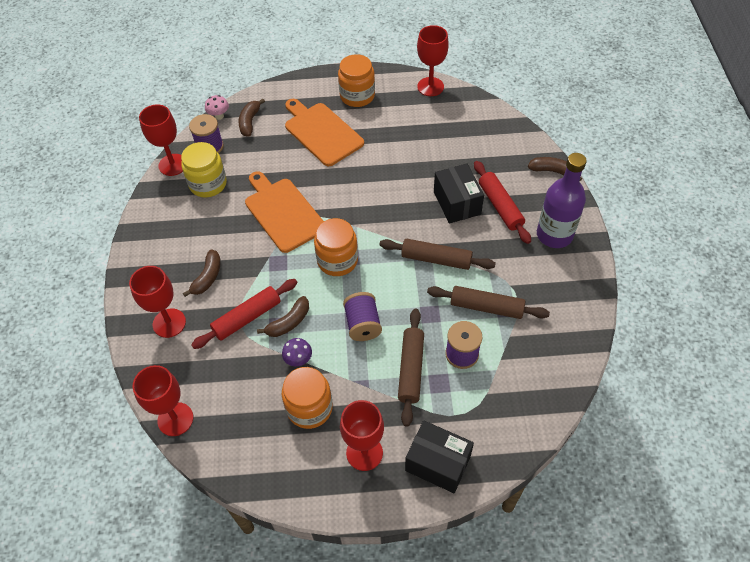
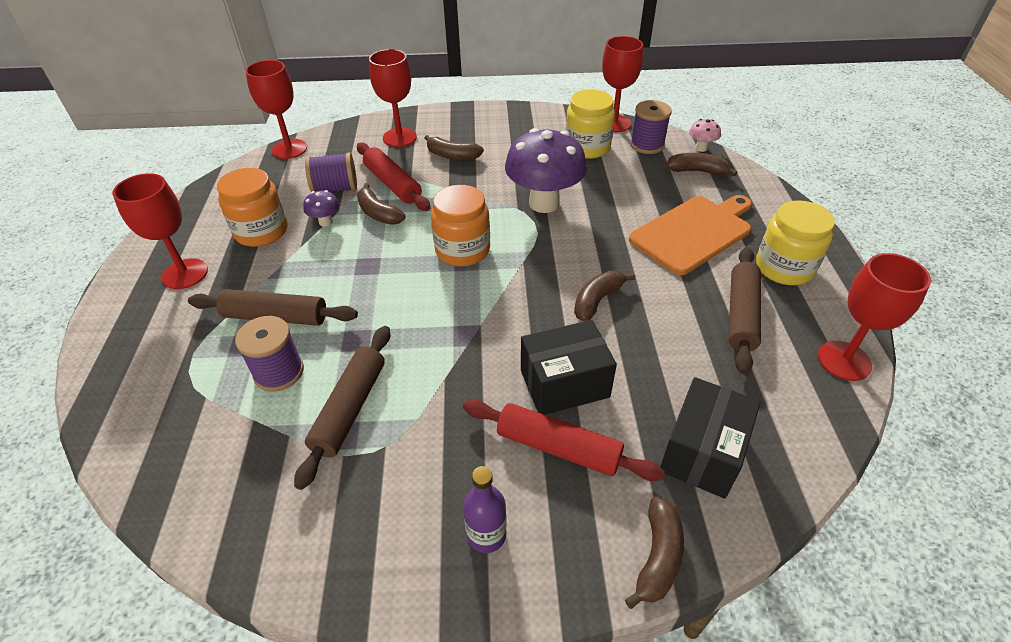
camera: 90 degrees right, 10 degrees down
orange cutting board [245,171,324,253] -> purple mushroom [505,128,587,213]
orange jar [338,54,375,107] -> yellow jar [756,200,835,285]
purple spool [343,292,382,341] -> purple spool moved to [305,152,357,192]
brown rolling pin [379,239,496,270] -> brown rolling pin moved to [728,247,761,374]
black box [405,420,474,493] -> black box moved to [660,377,761,499]
red rolling pin [474,161,531,244] -> red rolling pin turned 45 degrees clockwise [463,399,665,481]
purple bottle [537,153,587,248] -> purple bottle [463,466,507,553], size x0.54
none -> brown banana [574,271,635,322]

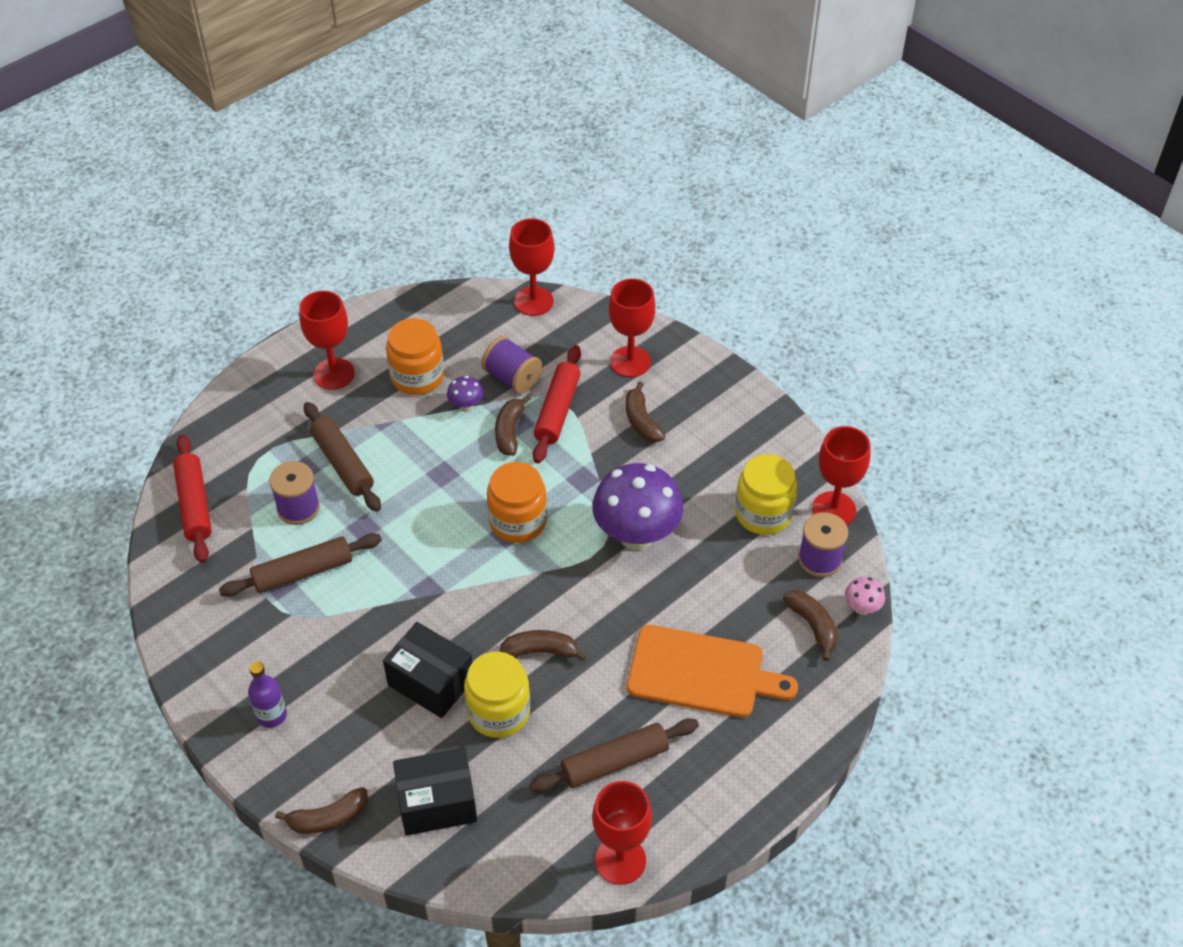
camera: 50 degrees right, 5 degrees up
red rolling pin [463,399,665,481] -> red rolling pin moved to [173,434,212,563]
yellow jar [756,200,835,285] -> yellow jar moved to [464,652,530,738]

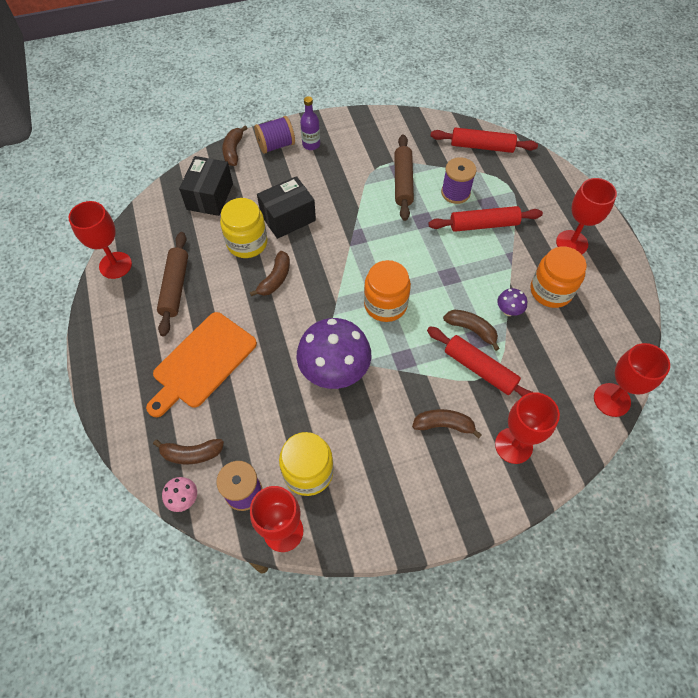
camera: 115 degrees right, 10 degrees up
brown rolling pin [304,402,381,512] -> red rolling pin [429,206,543,232]
purple spool [481,336,542,394] -> purple spool moved to [254,116,295,154]

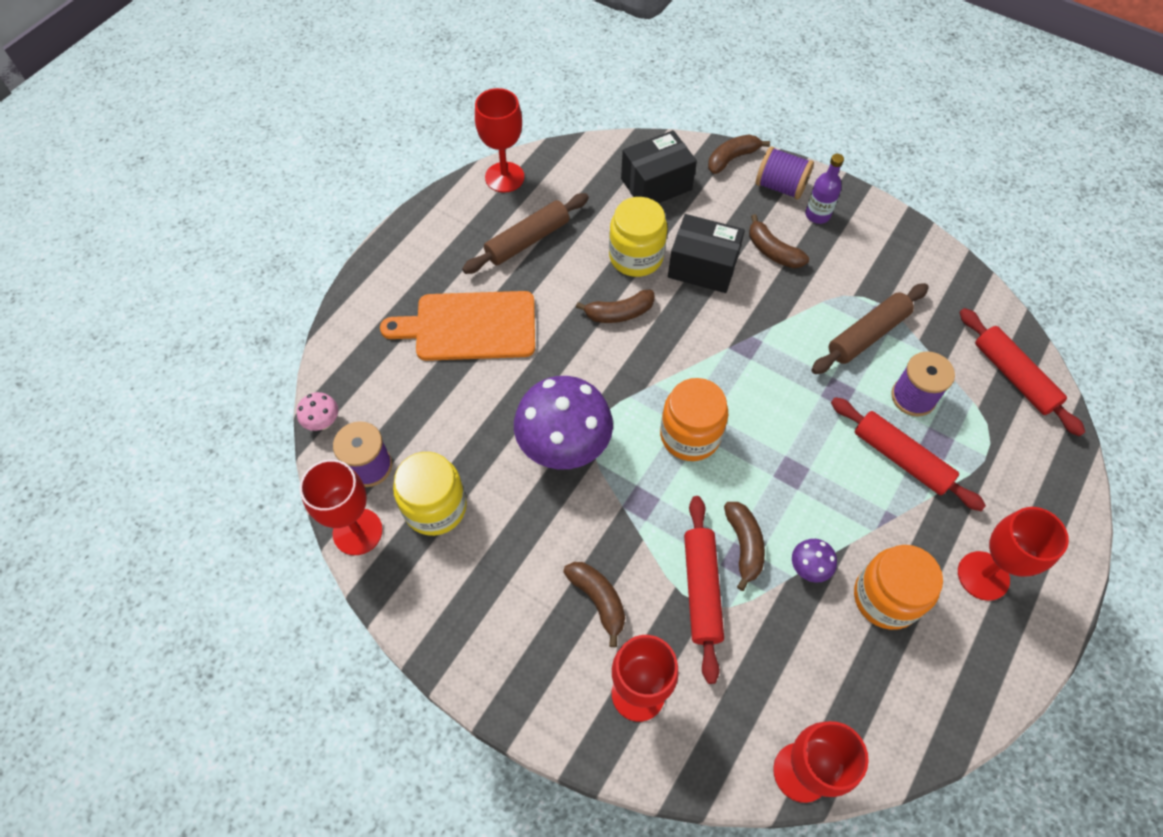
camera: 50 degrees right, 0 degrees up
brown banana [153,439,224,464] -> brown banana moved to [749,214,809,268]

